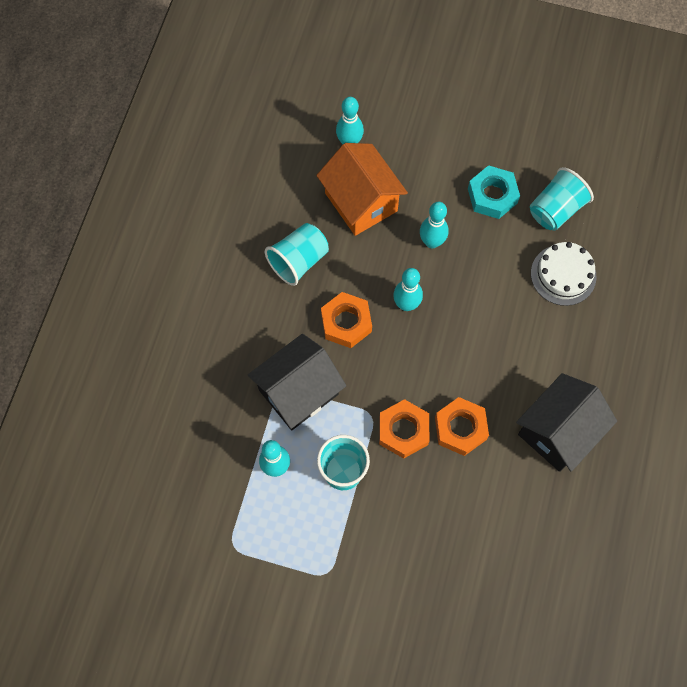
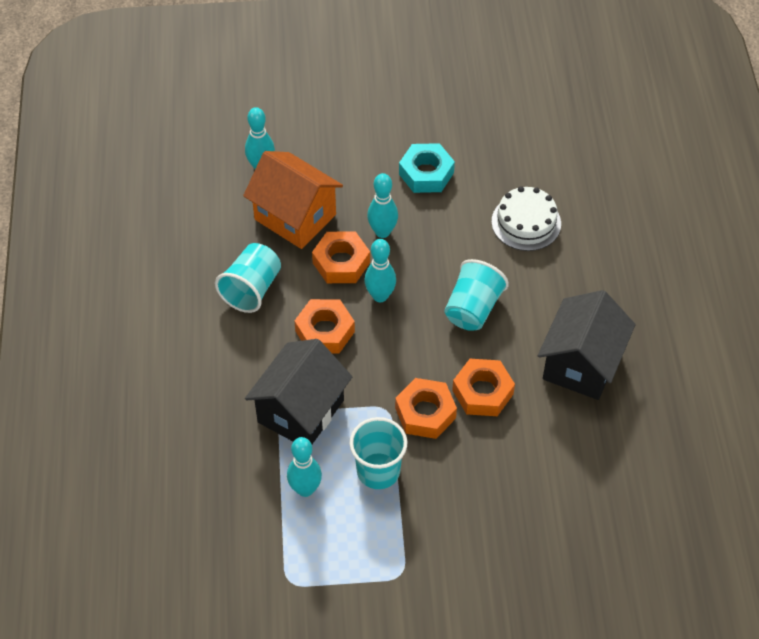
camera: 20 degrees left, 15 degrees down
turquoise cup [530,167,594,231] -> turquoise cup moved to [445,259,509,331]
none -> orange nut [312,231,370,283]

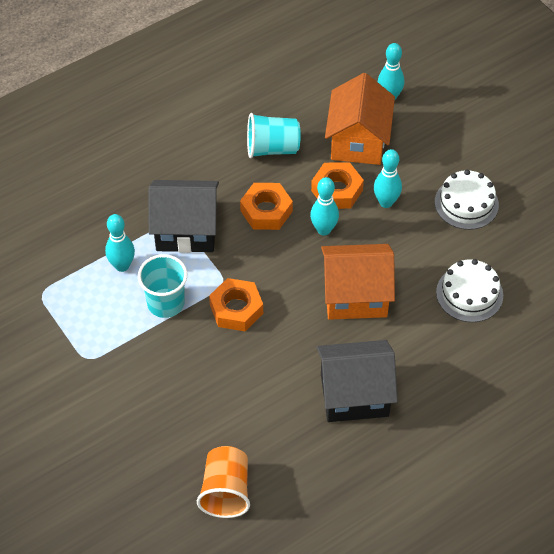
camera: 60 degrees right, 0 degrees up
turquoise nut [399,143,455,193] -> white cake [435,170,499,230]
turquoise cup [445,259,509,331] -> orange house [321,244,395,320]
orange nut [452,359,515,416] -> none
none -> orange cup [197,446,250,518]

